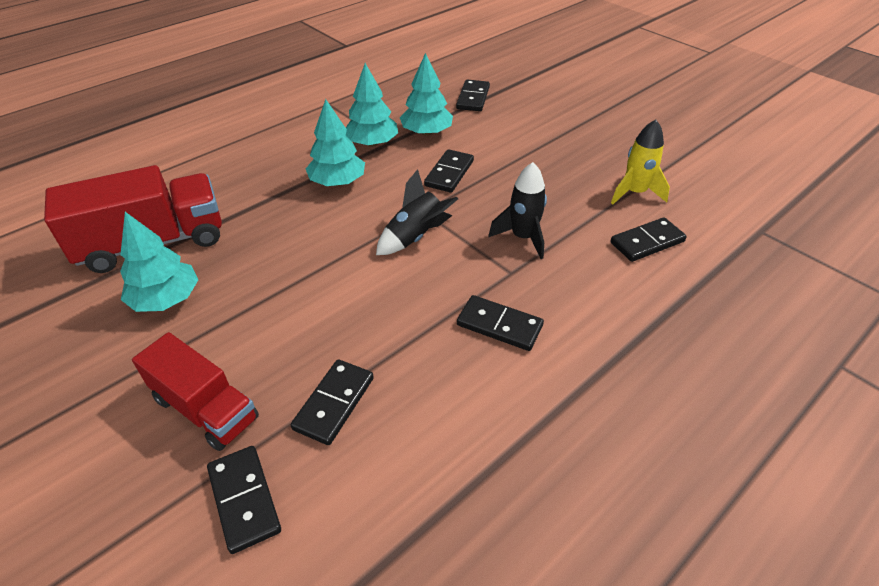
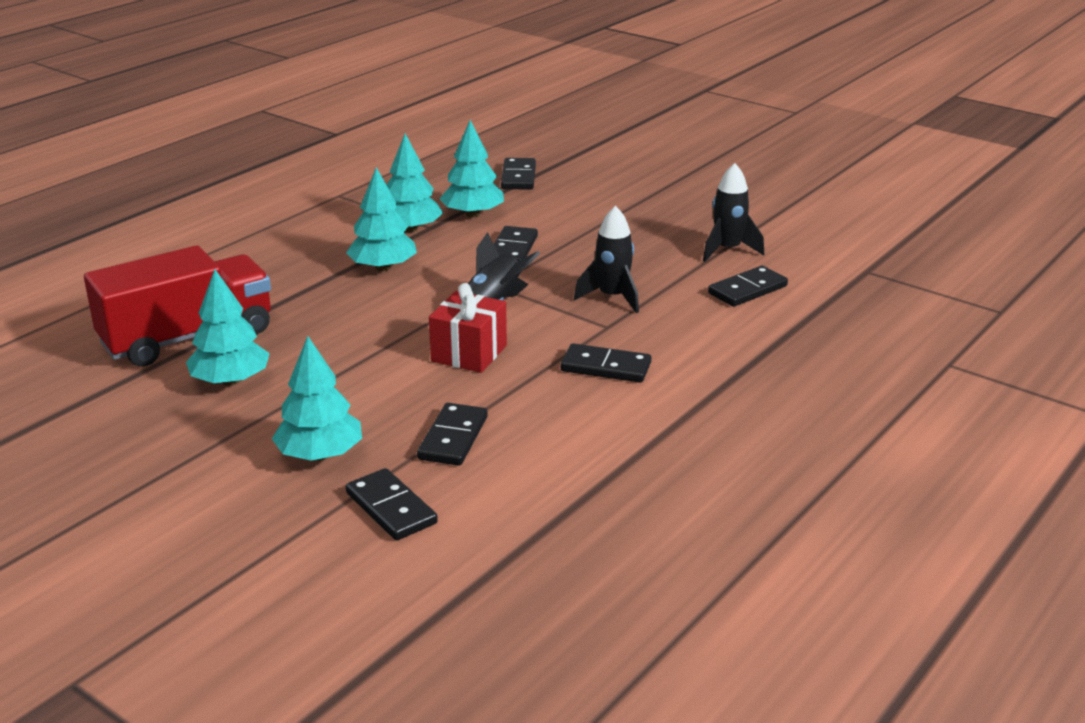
camera: 10 degrees left, 15 degrees down
red truck [132,332,259,451] -> turquoise tree [272,336,362,461]
yellow rocket [611,120,670,204] -> black rocket [703,163,764,262]
none -> red gift [429,283,507,373]

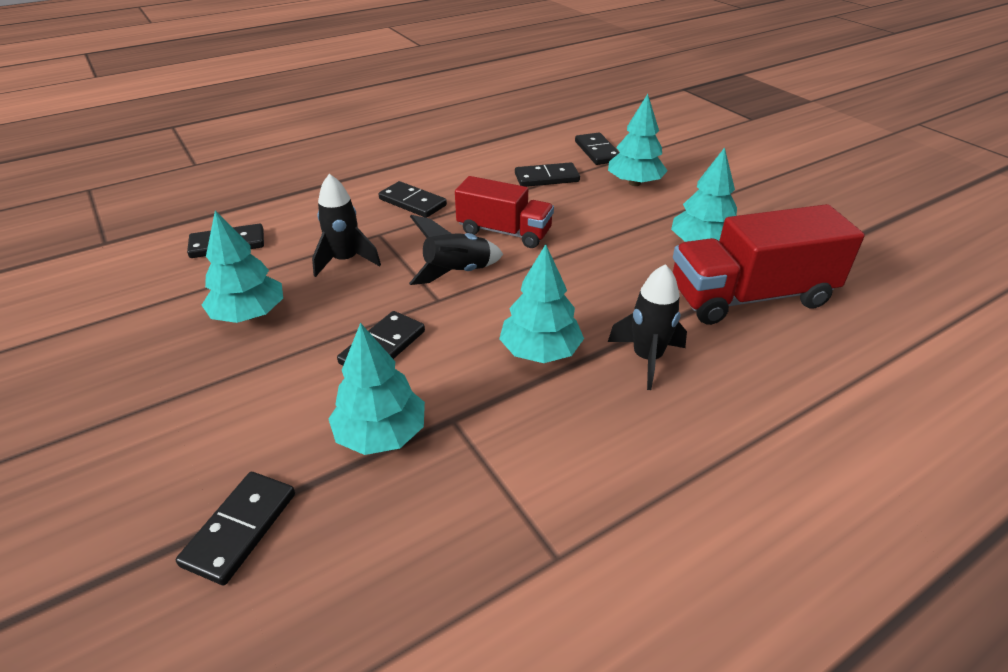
camera: 160 degrees left, 10 degrees up
turquoise tree [387,134,443,233] -> turquoise tree moved to [202,210,283,323]
black domino [417,403,488,466] -> black domino turned 45 degrees clockwise [515,162,580,187]
red gift [429,283,507,373] -> red truck [455,176,554,248]
black rocket [703,163,764,262] -> black rocket moved to [608,264,687,390]

